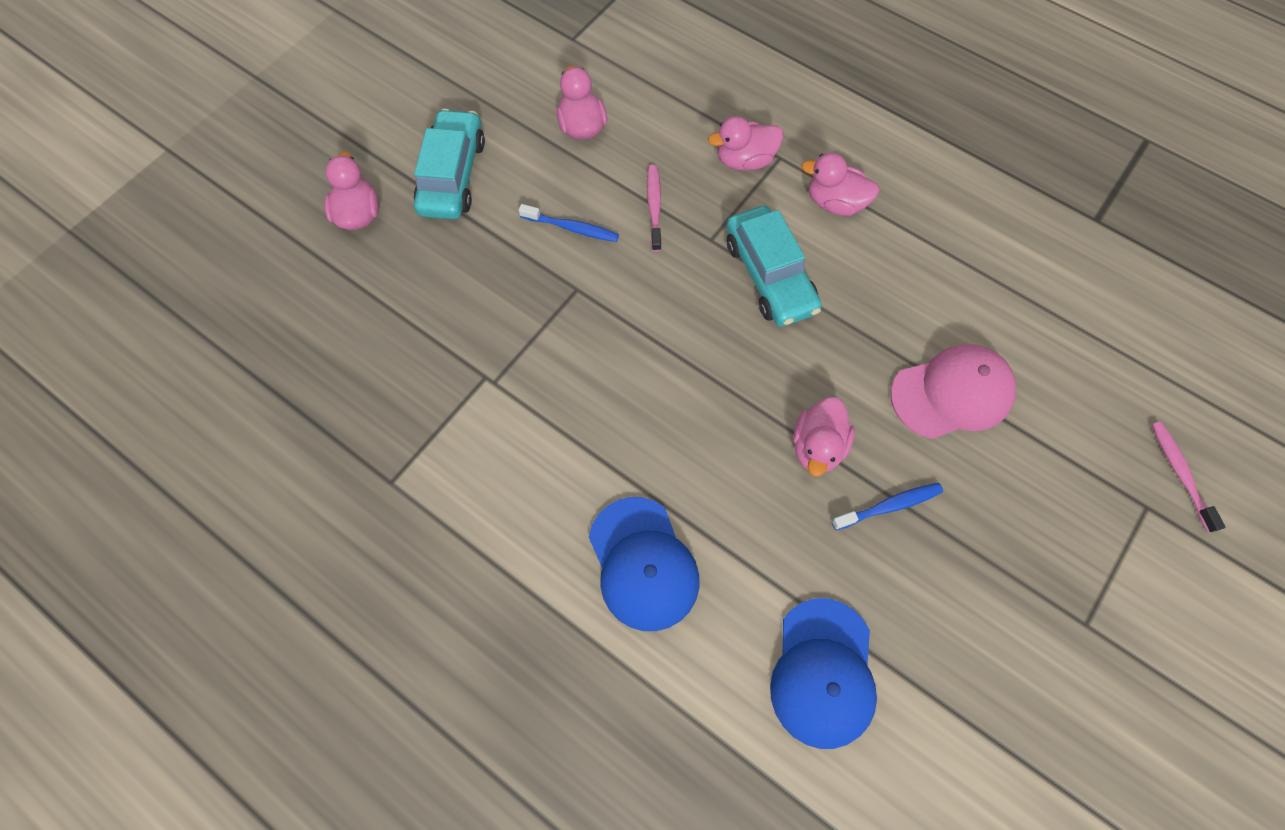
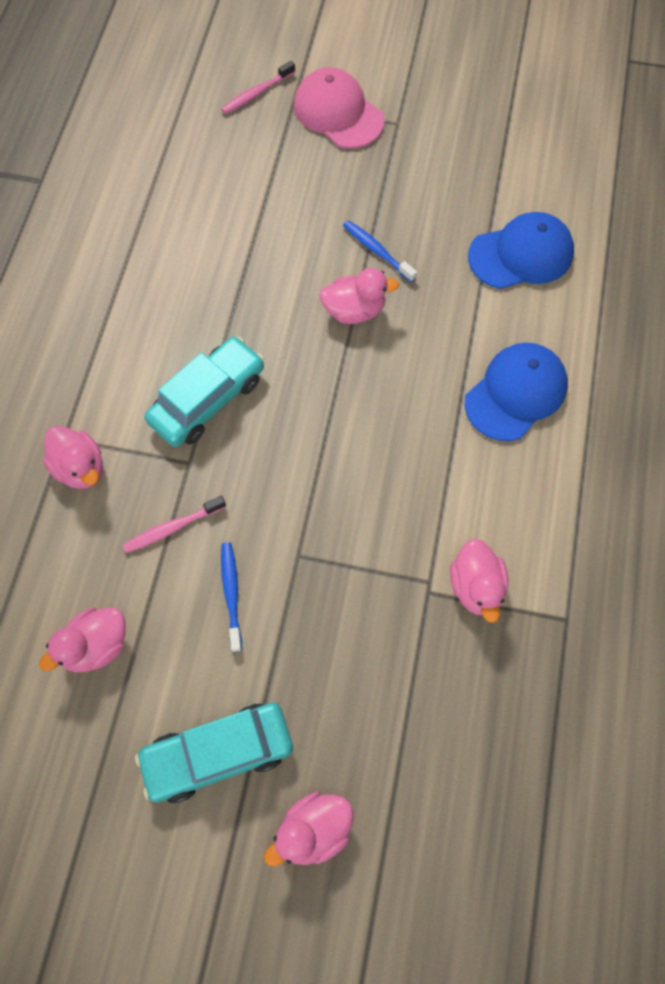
camera: 115 degrees left, 0 degrees up
pink duck [801,153,880,216] -> pink duck moved to [450,539,508,623]
pink cap [891,344,1016,439] -> pink cap moved to [294,67,385,149]

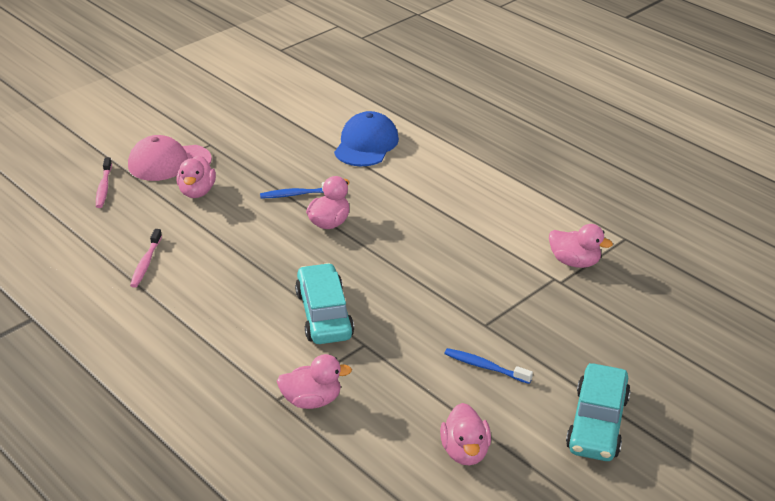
camera: 55 degrees left, 30 degrees down
pink toothbrush [122,496,226,553] -> pink toothbrush moved to [130,229,162,288]
pink duck [264,792,354,867] -> pink duck moved to [177,155,216,198]
blue cap [464,343,568,441] -> none

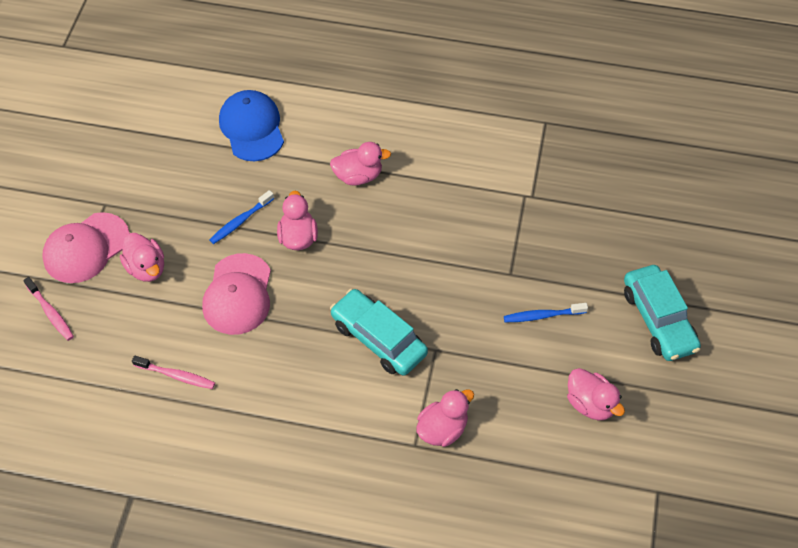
camera: 35 degrees left, 20 degrees up
pink toothbrush [130,229,162,288] -> pink toothbrush turned 45 degrees counterclockwise [132,356,215,389]
pink duck [549,224,613,268] -> pink duck moved to [330,142,391,186]
none -> pink cap [202,253,271,335]

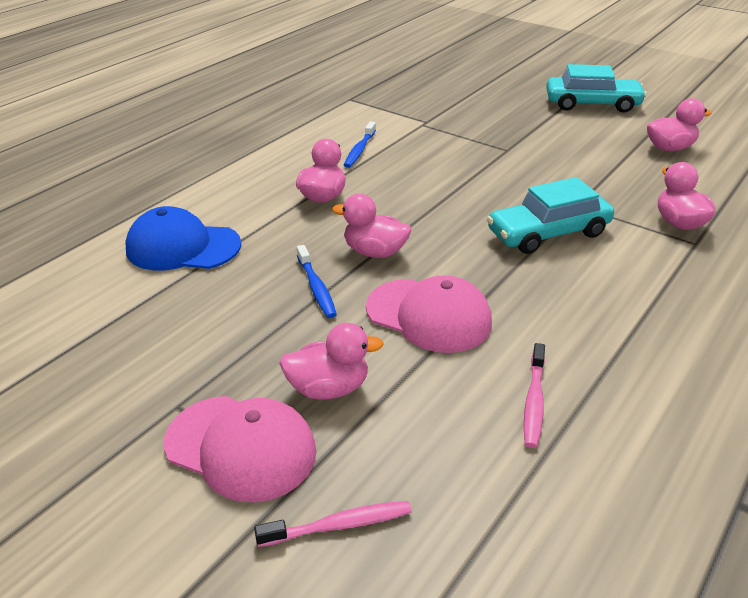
camera: 65 degrees left, 20 degrees down
pink cap [42,212,129,283] -> pink cap turned 45 degrees counterclockwise [164,396,317,502]
pink toothbrush [132,356,215,389] -> pink toothbrush turned 150 degrees clockwise [524,343,545,448]
blue toothbrush [504,303,588,322] -> blue toothbrush moved to [344,122,376,168]

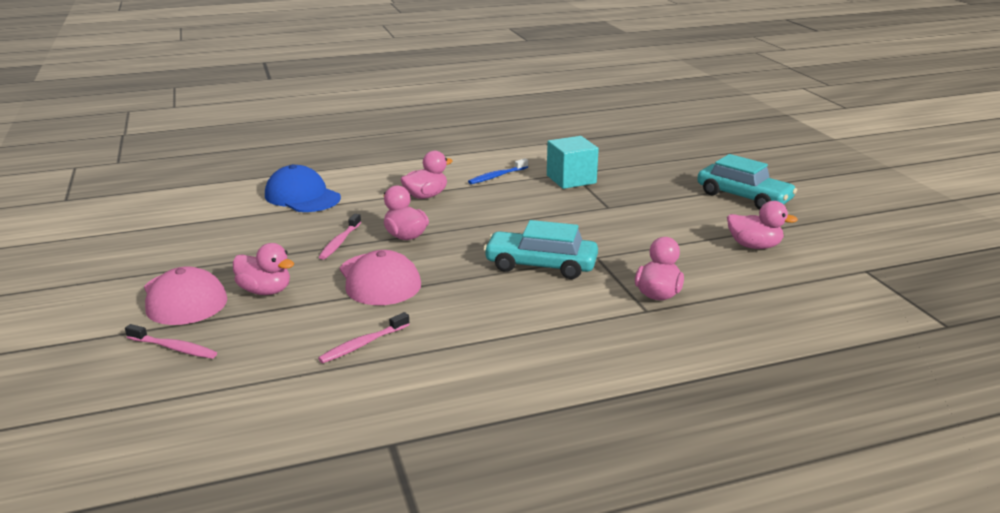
camera: 35 degrees right, 10 degrees down
blue toothbrush [297,245,337,318] -> pink toothbrush [319,214,361,260]
none -> turquoise cube [547,136,599,189]

